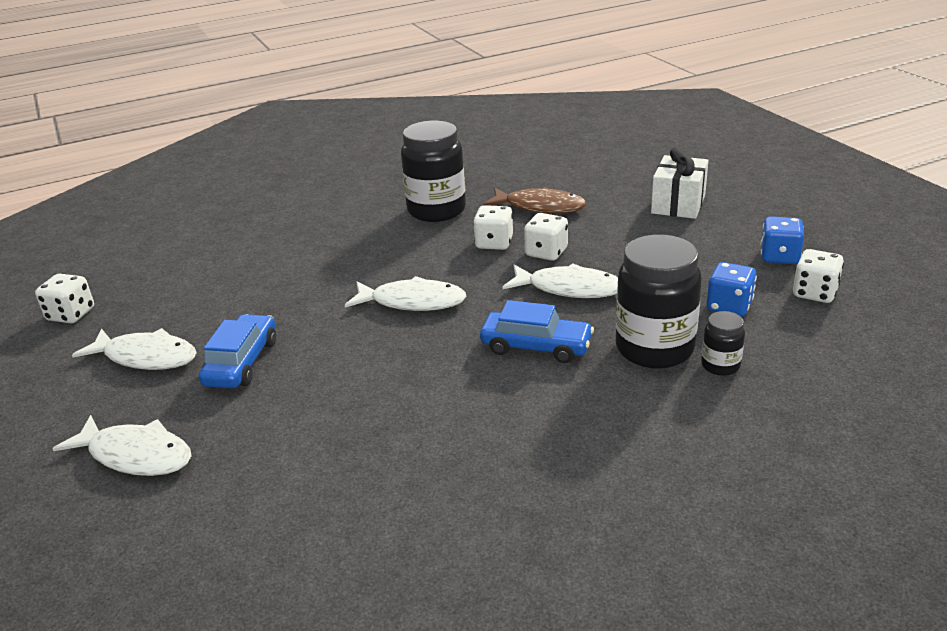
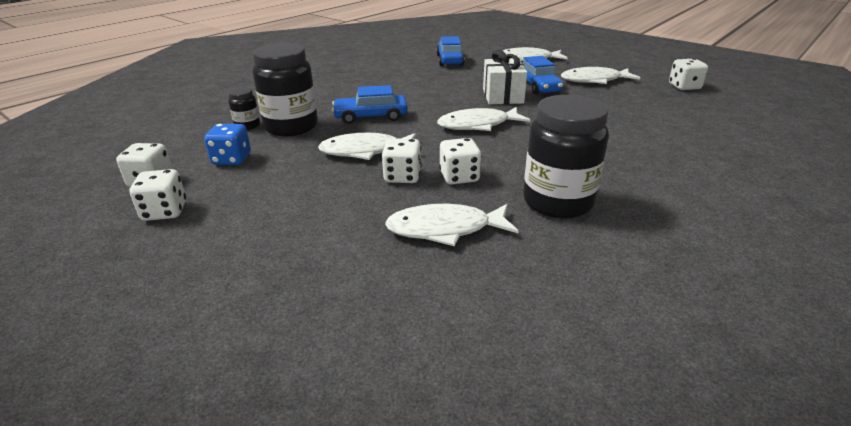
camera: 155 degrees right, 0 degrees up
brown fish [483,187,586,214] -> white fish [385,204,518,246]
white gift [651,147,709,219] -> white gift moved to [483,50,527,104]
blue dice [760,216,804,264] -> white dice [130,169,186,221]
none -> blue car [436,36,465,66]

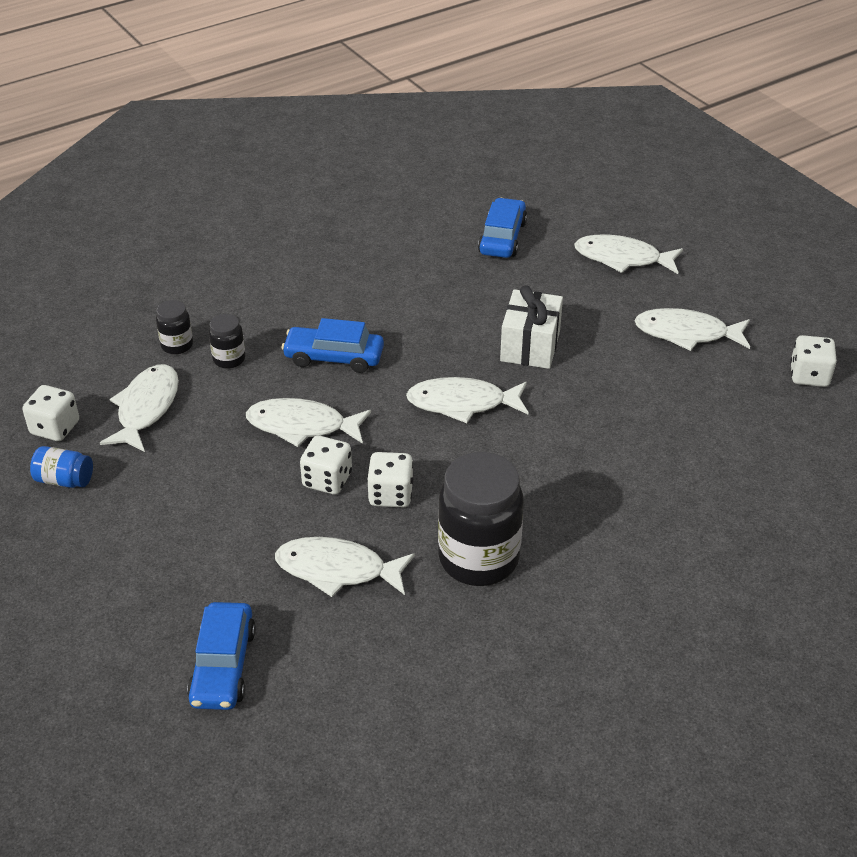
camera: 15 degrees right, 10 degrees up
white dice [130,169,186,221] -> blue jar [30,446,93,488]
blue dice [204,124,251,165] -> white fish [100,364,179,452]
black jar [252,43,318,137] -> black jar [209,314,245,368], size x0.48
blue car [523,56,564,94] -> blue car moved to [187,602,256,710]

